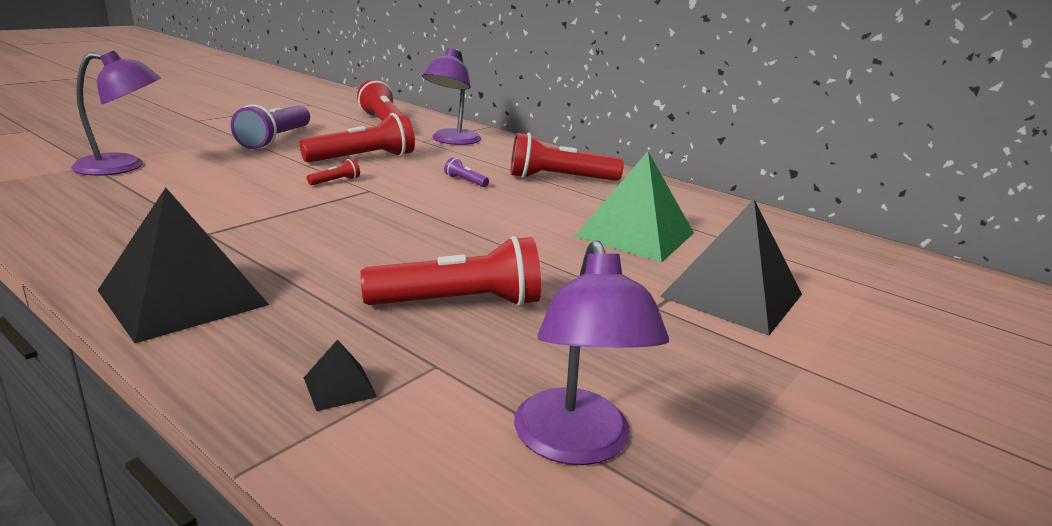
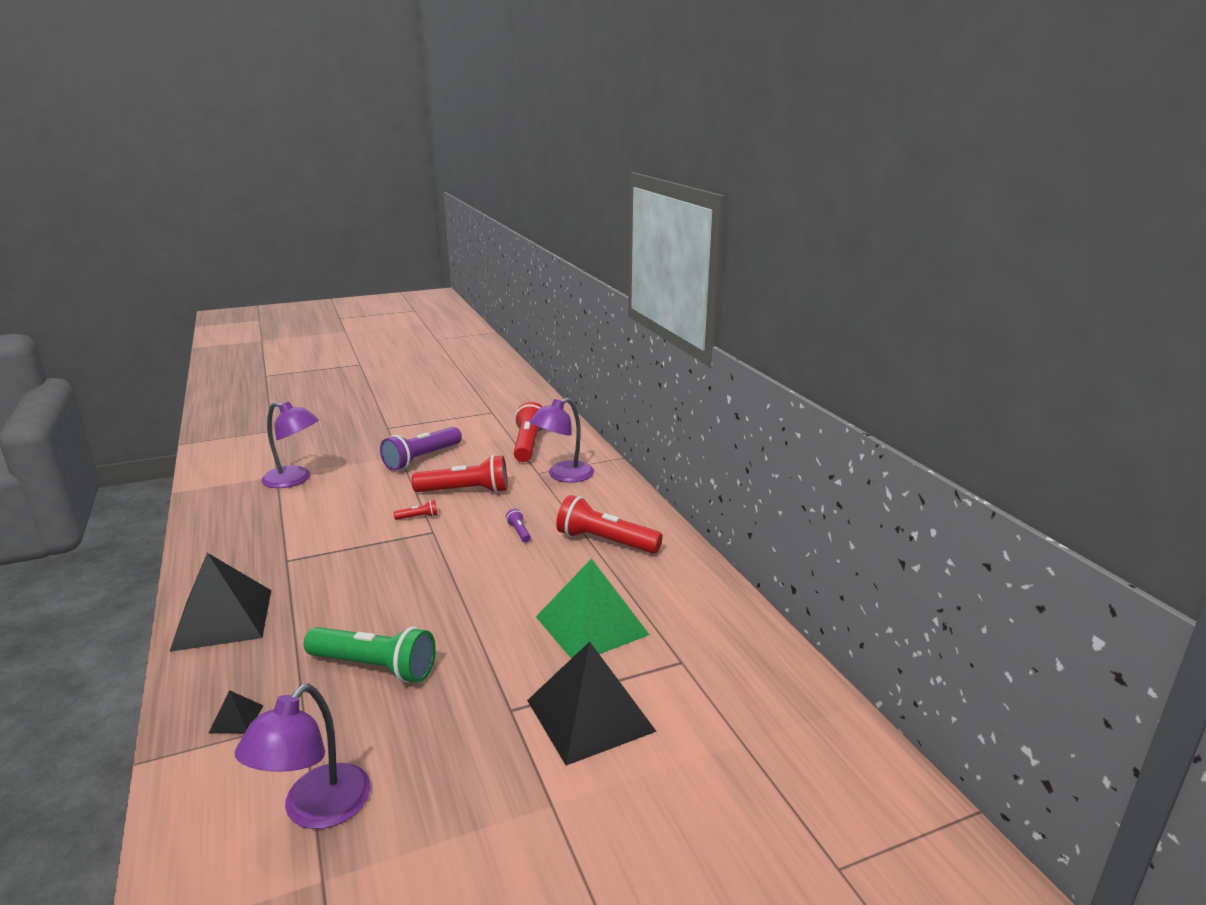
camera: 30 degrees right, 0 degrees up
red flashlight [360,236,541,306] -> green flashlight [304,627,436,683]

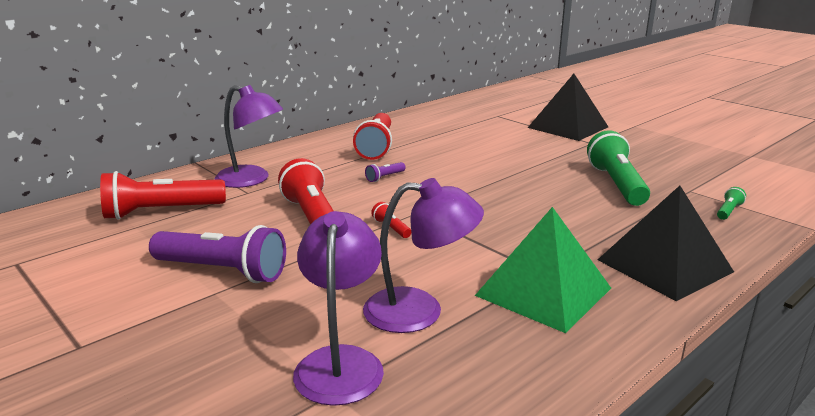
camera: 110 degrees left, 0 degrees up
black pyramid [209,690,264,734] -> green flashlight [717,187,746,220]
purple lamp [235,684,371,829] -> purple lamp moved to [363,178,484,333]
green pyramid [536,559,649,659] -> green pyramid moved to [475,207,611,333]

